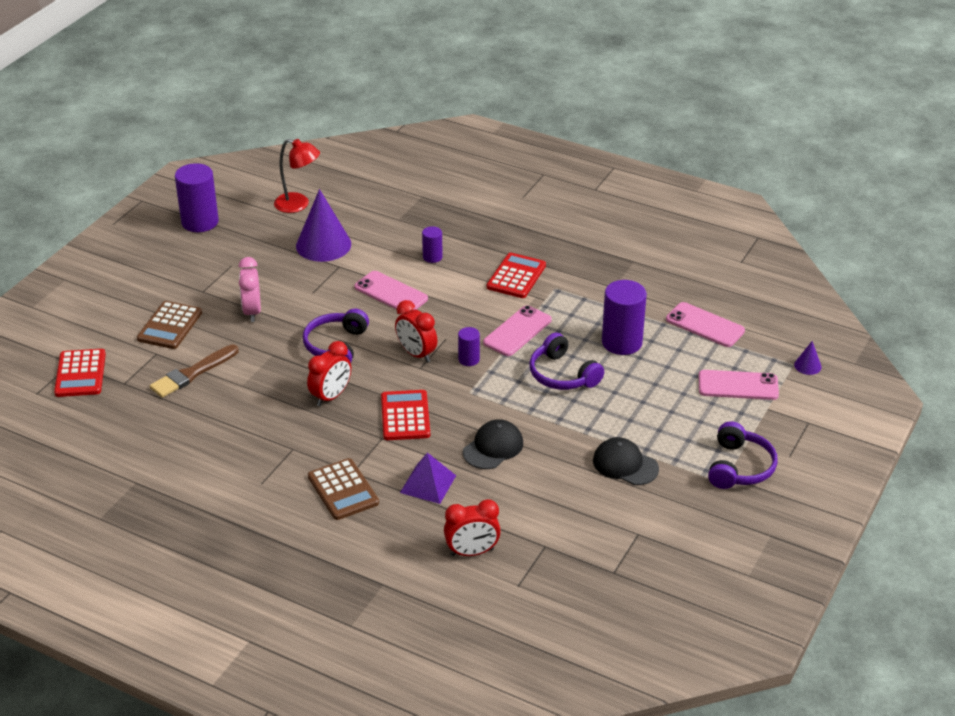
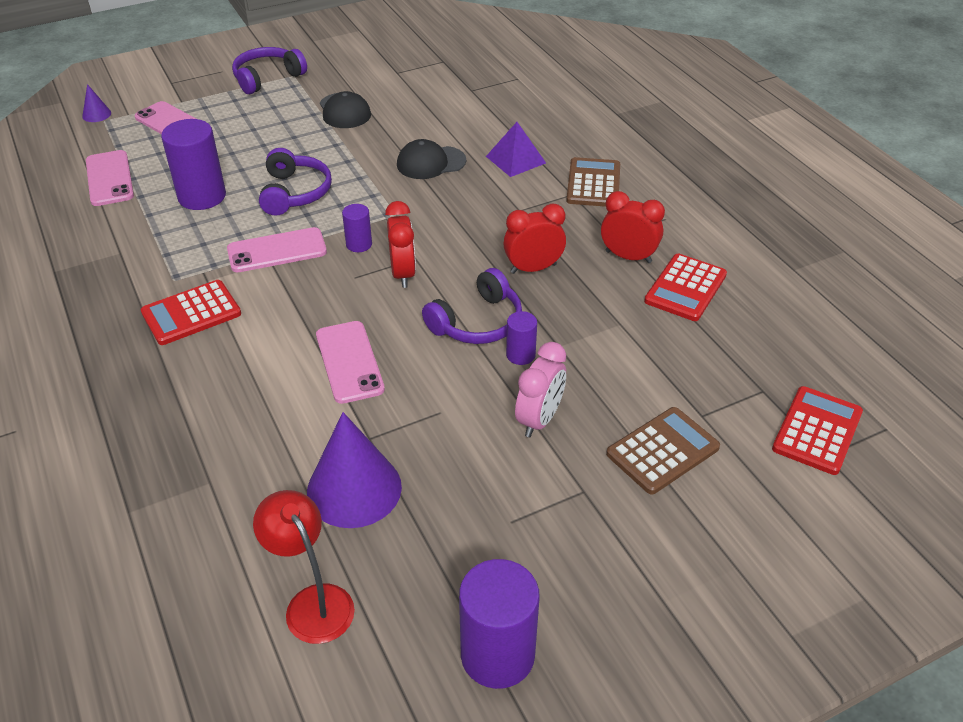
camera: 145 degrees left, 5 degrees up
brown brush [150,344,239,398] -> none
red calculator [381,390,430,440] -> red calculator moved to [644,253,727,321]
purple cylinder [422,226,443,263] -> purple cylinder moved to [506,311,537,365]
red clock [444,499,501,556] -> red clock moved to [601,191,665,263]

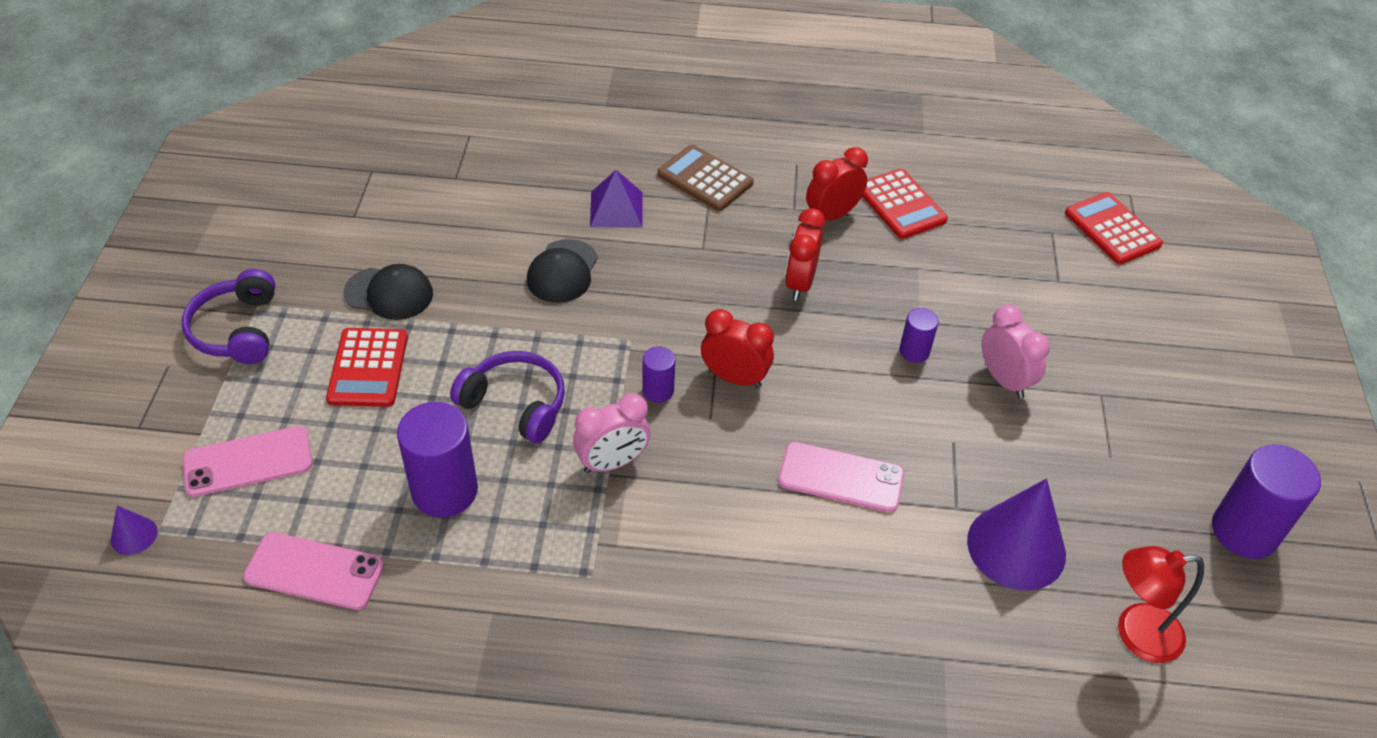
camera: 60 degrees left, 5 degrees up
red calculator [141,280,241,345] -> red calculator moved to [326,328,408,407]
pink phone [227,227,327,272] -> pink clock [573,393,651,473]
purple headphones [422,268,522,344] -> none
brown calculator [606,407,720,494] -> none

